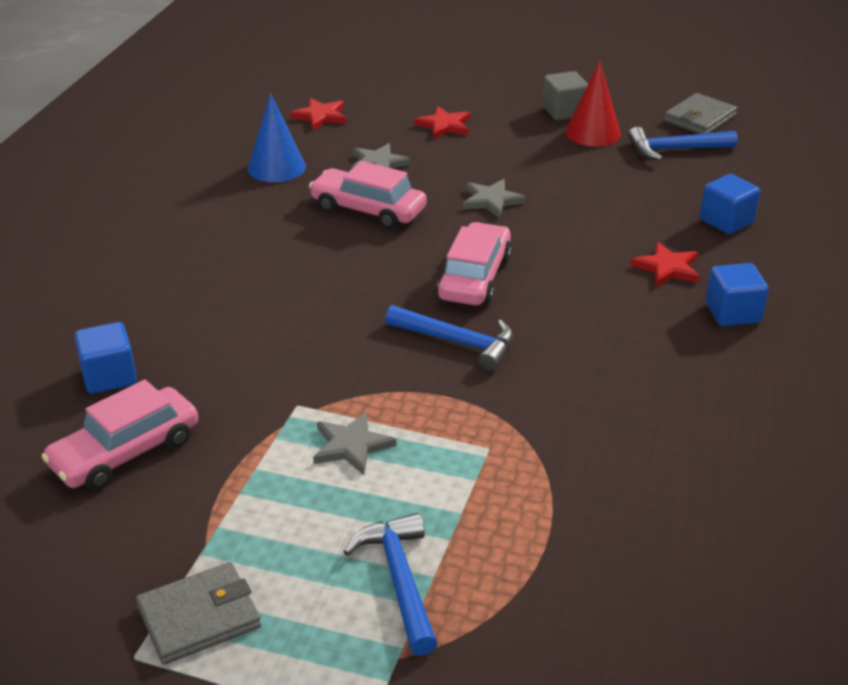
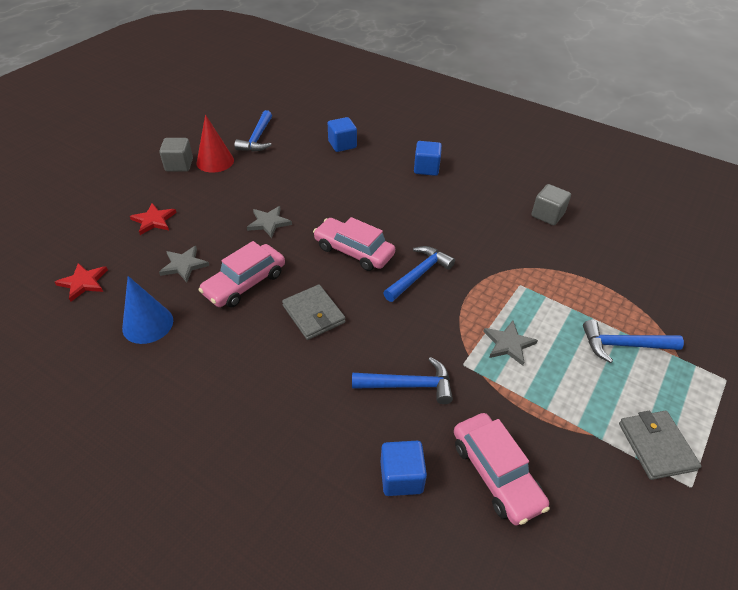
camera: 75 degrees left, 10 degrees up
red star [630,242,700,287] -> none
grey wallet [664,93,738,134] -> grey wallet moved to [282,285,345,340]
none -> blue hammer [352,357,453,404]
none -> grey cube [531,184,571,225]

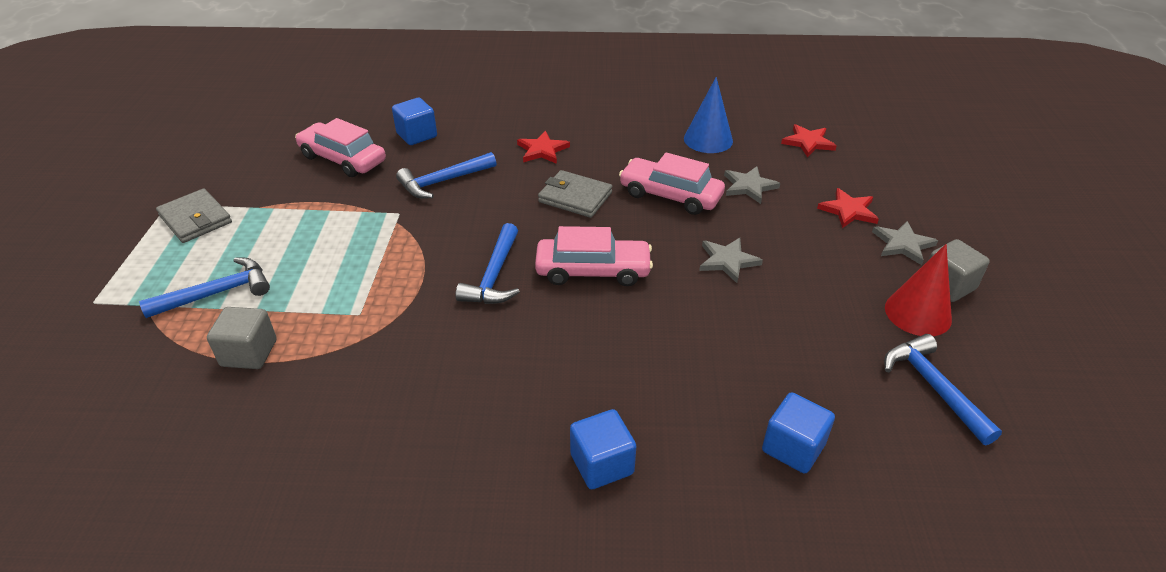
camera: 150 degrees right, 5 degrees down
pink car [198,241,285,307] -> pink car turned 75 degrees counterclockwise [619,152,725,215]
grey star [483,321,538,366] -> grey star moved to [872,221,938,265]
grey cube [531,184,571,225] -> grey cube moved to [207,307,277,369]
none -> red star [517,131,570,164]

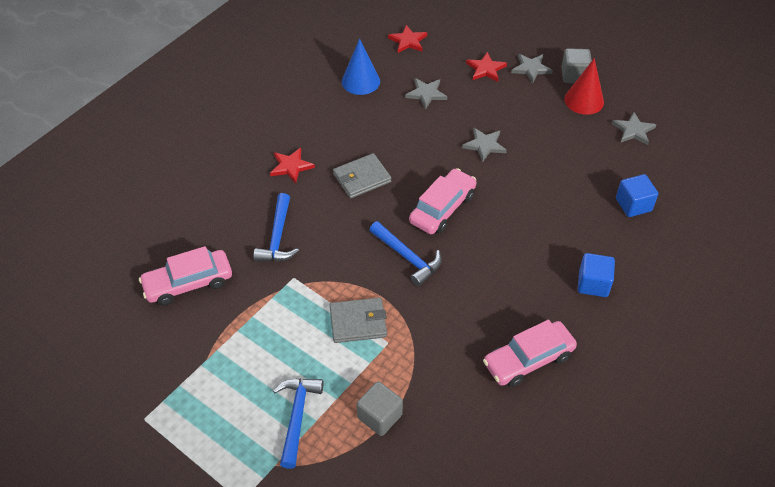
camera: 55 degrees left, 10 degrees up
grey wallet [156,189,232,243] -> grey wallet moved to [330,297,387,343]
blue cube [392,98,437,145] -> none
pink car [619,152,725,215] -> pink car moved to [483,320,577,387]
blue hammer [884,334,1002,445] -> grey star [612,112,656,145]

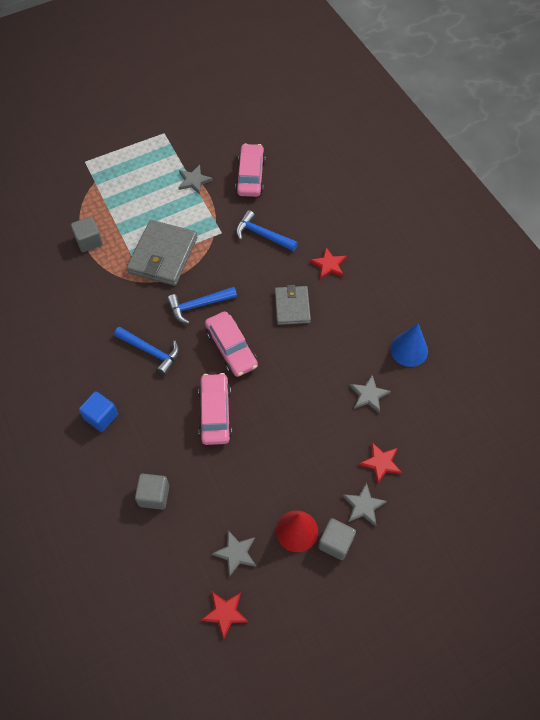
camera: 115 degrees right, 10 degrees up
blue hammer [273,379,323,469] -> blue hammer moved to [114,326,179,375]
grey wallet [330,297,387,343] -> grey wallet [127,220,197,286], size x1.61
red star [388,25,427,53] -> red star moved to [201,592,249,639]
grey star [462,128,507,162] -> grey star moved to [178,165,213,195]
pink car [483,320,577,387] -> pink car moved to [198,373,232,445]
blue cube [616,174,658,217] -> grey cube [135,474,169,510]

